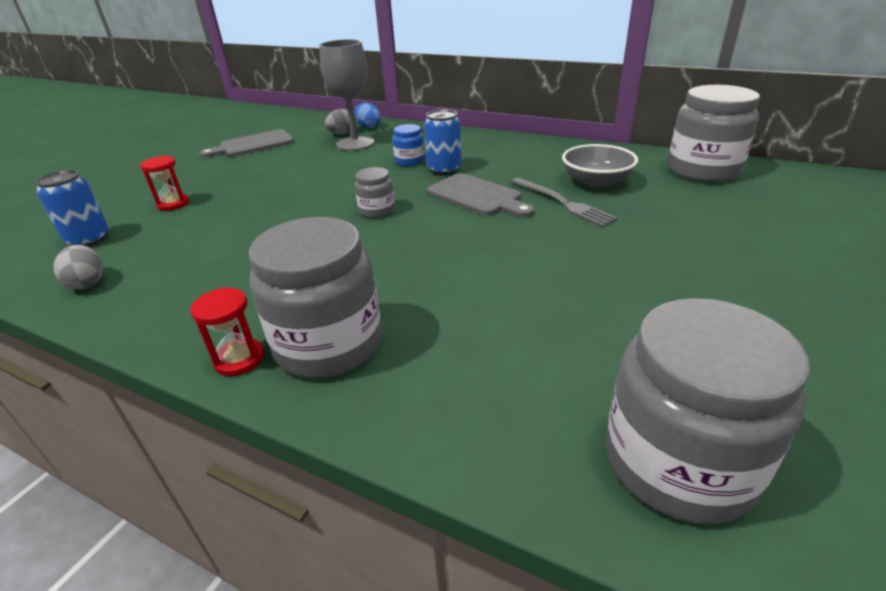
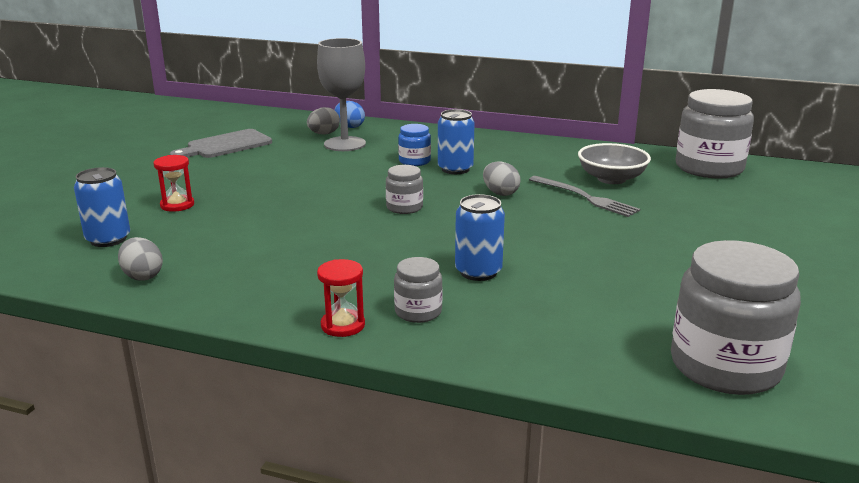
camera: 10 degrees left, 10 degrees down
grey jar [249,217,382,378] -> grey jar [394,257,443,323], size x0.49
grey cutting board [427,173,535,217] -> grey egg [483,162,521,196]
none -> blue can [455,194,505,281]

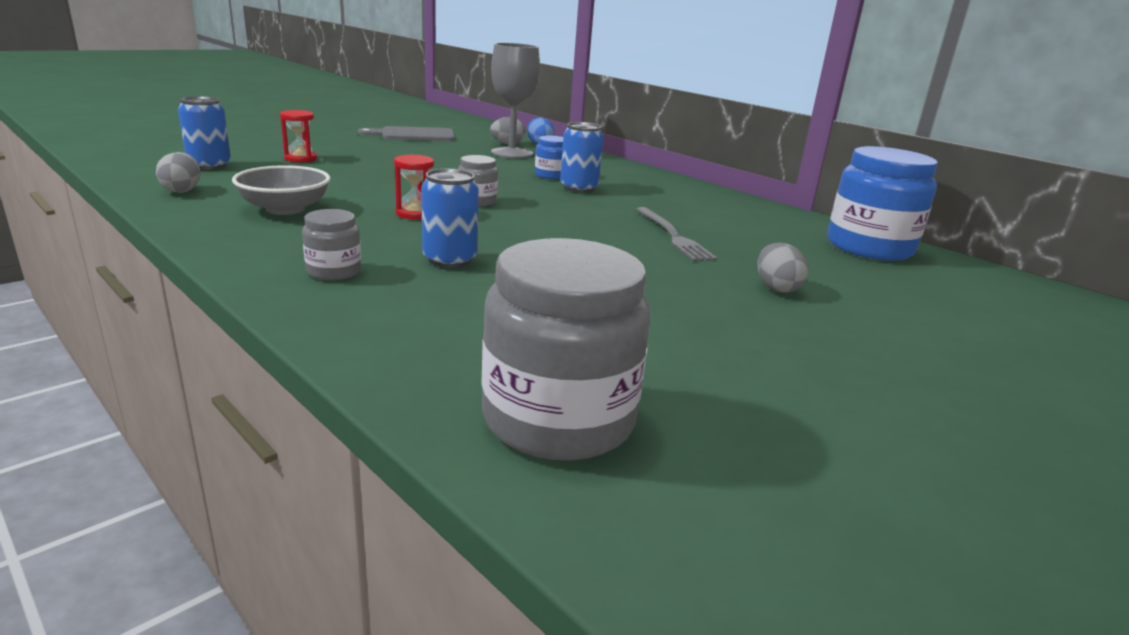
camera: 25 degrees right, 0 degrees up
red hourglass [317,259,365,337] -> red hourglass moved to [394,155,434,220]
grey egg [483,162,521,196] -> grey egg moved to [757,242,808,293]
grey bowl [578,143,651,184] -> grey bowl moved to [232,165,330,215]
grey jar [676,89,754,179] -> blue jar [827,146,938,261]

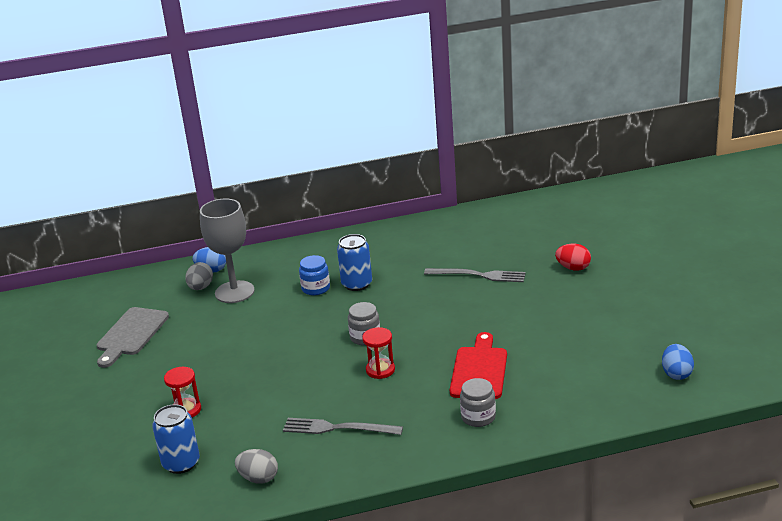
camera: 55 degrees left, 5 degrees up
grey bowl [232,165,330,215] -> grey fork [283,418,403,435]
blue can [421,169,479,268] -> red cutting board [450,332,507,399]
grey jar [482,238,651,461] -> blue egg [662,344,694,380]
grey egg [757,242,808,293] -> red egg [555,244,591,271]
blue jar [827,146,938,261] -> none

